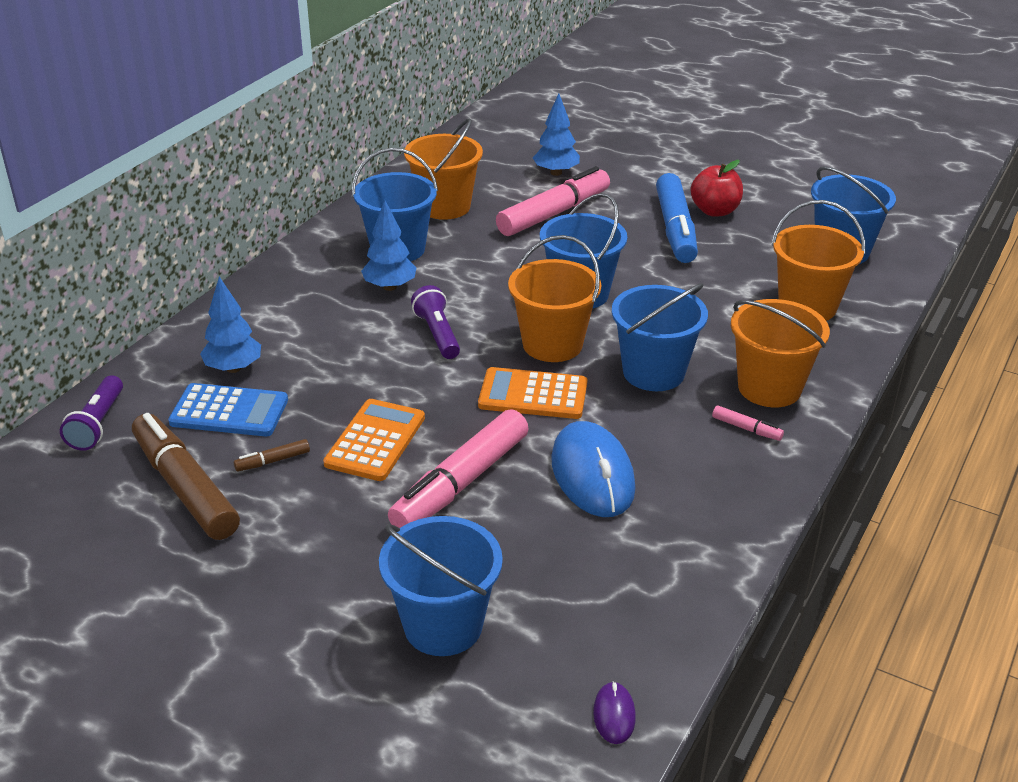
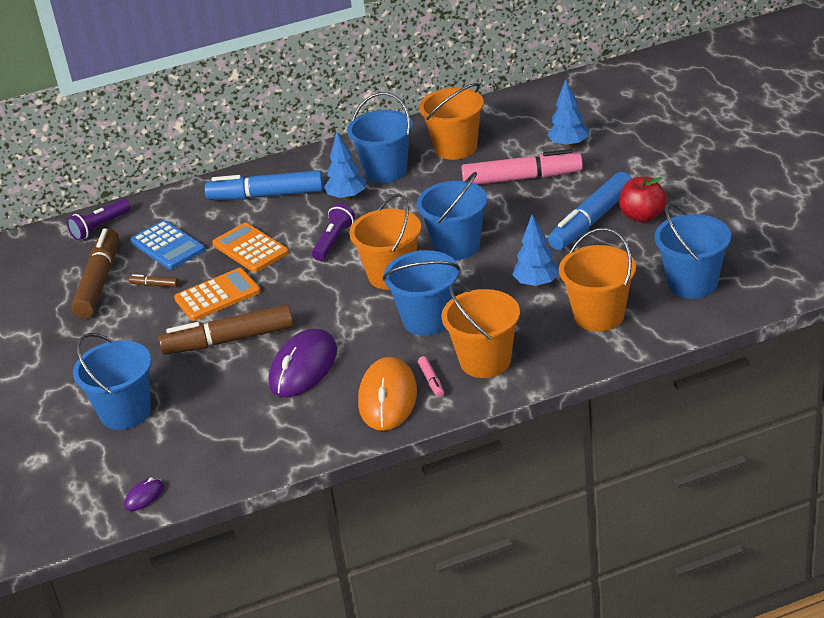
camera: 45 degrees right, 0 degrees up
blue tree [200,276,261,373] -> blue tree moved to [512,215,559,287]
pink marker [388,409,529,528] -> brown marker [158,304,294,355]
orange calculator [478,367,588,419] -> orange calculator moved to [212,223,289,272]
blue mouse [551,421,635,517] -> purple mouse [269,329,337,397]
none -> blue marker [205,170,324,200]
none -> orange mouse [358,357,417,431]

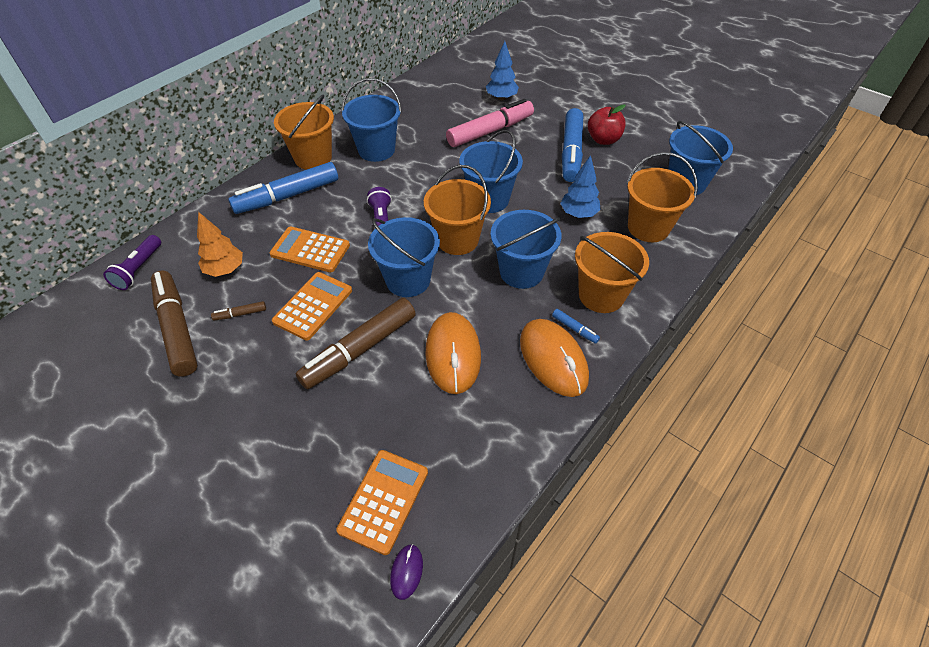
camera: 35 degrees left, 15 degrees up
blue bucket [73,333,152,430] -> blue bucket moved to [368,217,440,297]
blue calculator [130,220,205,269] -> orange tree [197,212,243,277]
purple mouse [269,329,337,397] -> orange mouse [425,312,481,394]
blue tree [324,132,366,200] -> none
pink marker [418,356,444,397] -> blue marker [552,309,600,344]
orange bucket [419,83,484,160] -> orange bucket moved to [274,95,334,170]
none -> orange calculator [336,450,428,555]

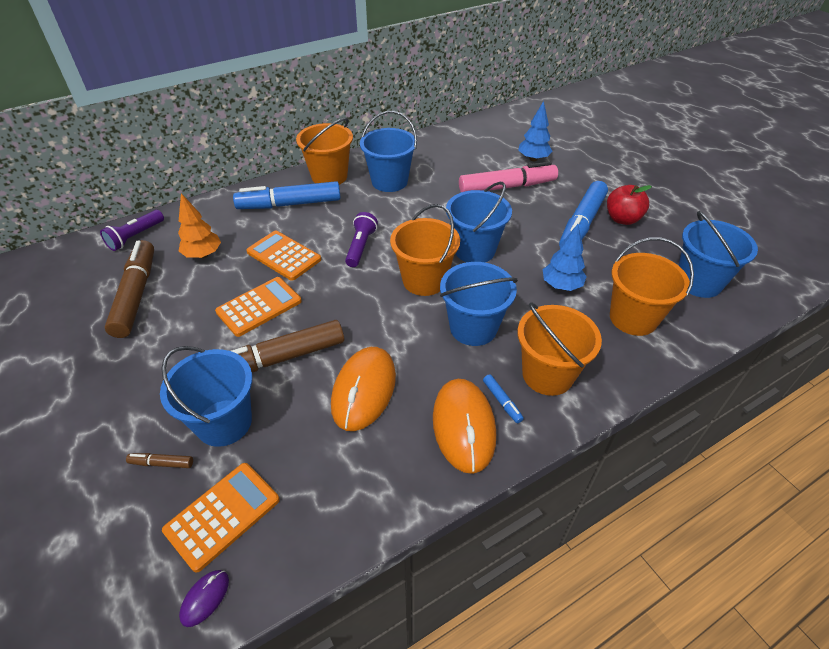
camera: 20 degrees right, 5 degrees down
brown marker [211,301,266,321] -> brown marker moved to [126,453,193,468]
blue bucket [368,217,440,297] -> blue bucket moved to [160,346,252,447]

